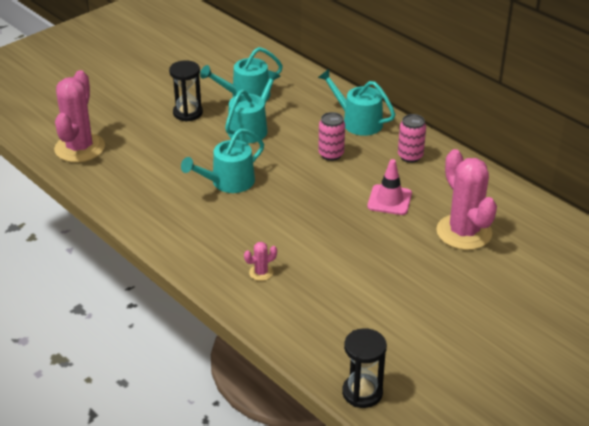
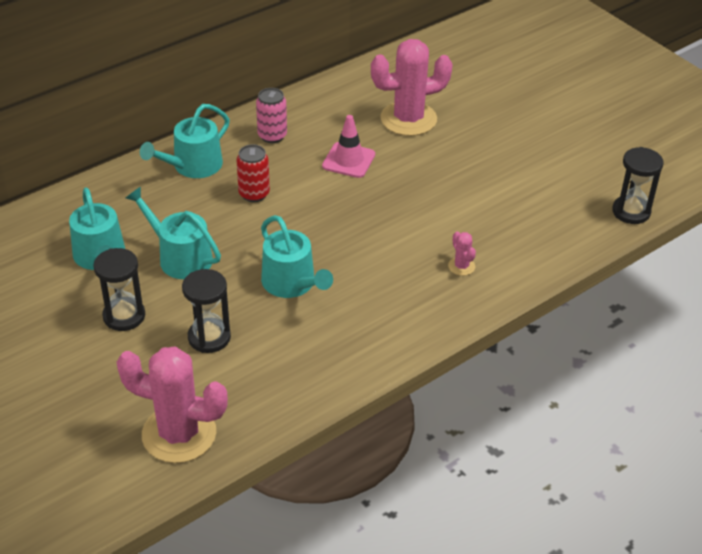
camera: 85 degrees left, 5 degrees up
pink can [318,112,345,161] -> red can [236,144,270,202]
none -> black hourglass [182,269,231,353]

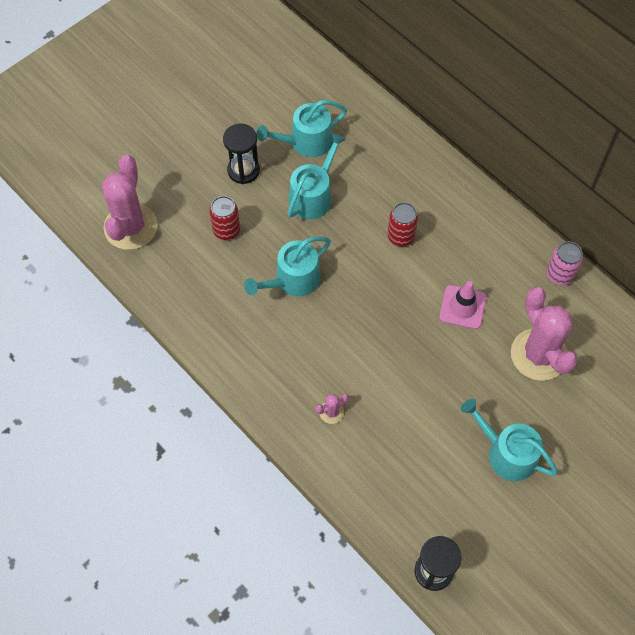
camera: 85 degrees right, 20 degrees up
turquoise watering can [140,104,230,178] -> turquoise watering can moved to [461,399,558,481]
black hourglass [182,269,231,353] -> red can [209,196,240,240]
pink can [256,88,287,143] -> pink can moved to [547,241,583,285]

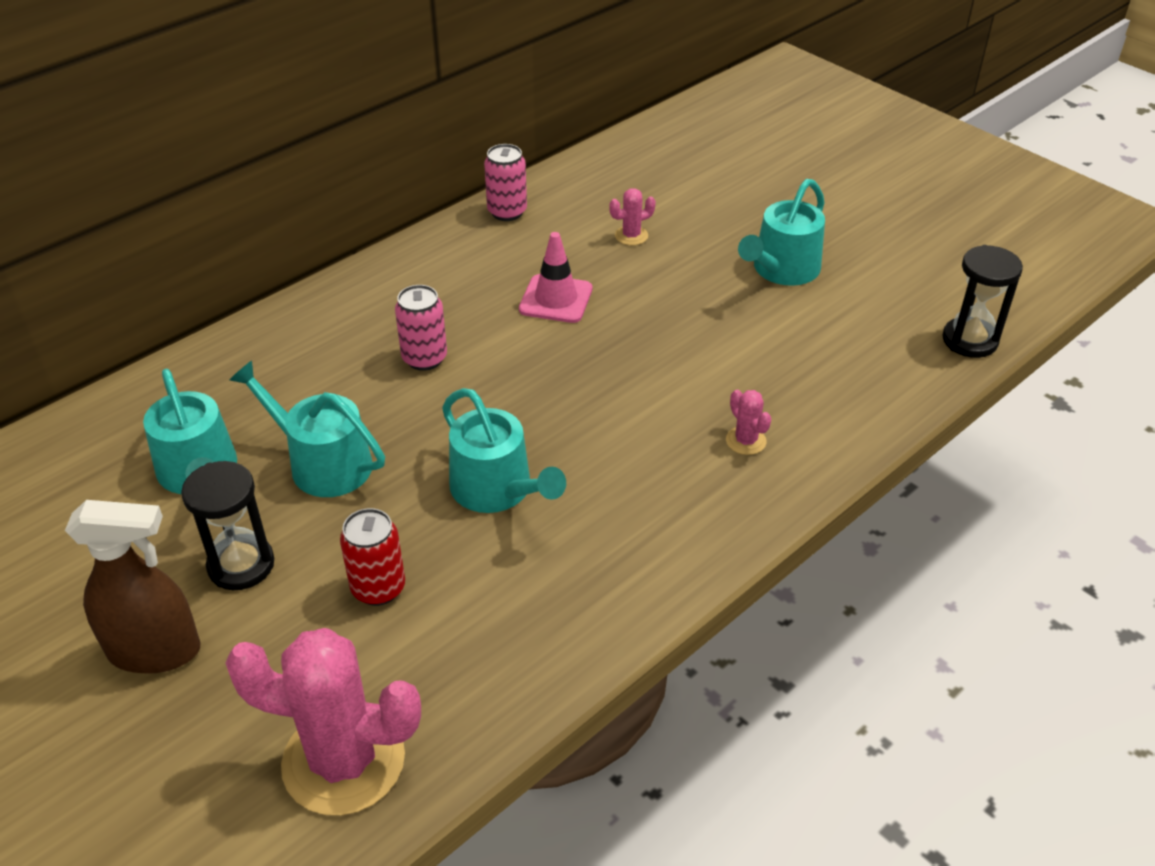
camera: 90 degrees left, 20 degrees down
red can [388,202,418,247] -> pink can [395,285,447,371]
pink cactus [511,287,578,380] -> pink cactus [609,188,656,245], size x0.42
none -> brown spray bottle [65,500,201,674]

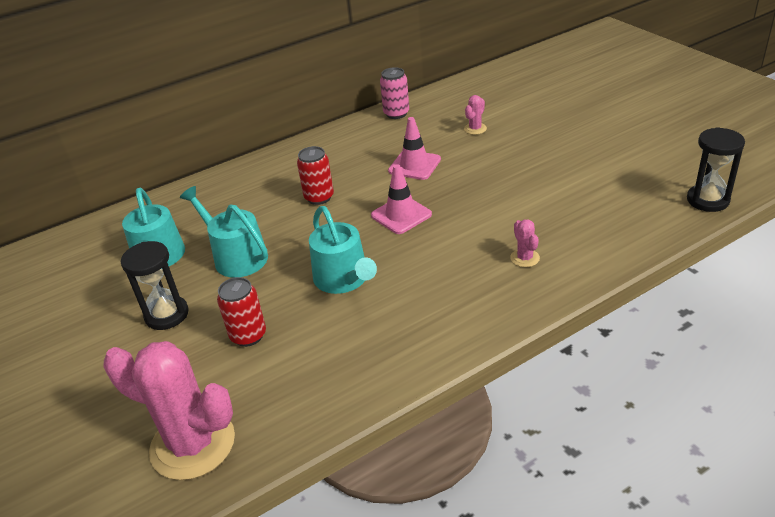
camera: 15 degrees right, 5 degrees down
brown spray bottle [65,500,201,674] -> none
pink can [395,285,447,371] -> red can [297,146,334,205]
pink cactus [609,188,656,245] -> pink cactus turned 45 degrees counterclockwise [464,95,487,135]
turquoise watering can [738,179,825,286] -> none
none -> pink traffic cone [371,164,432,234]

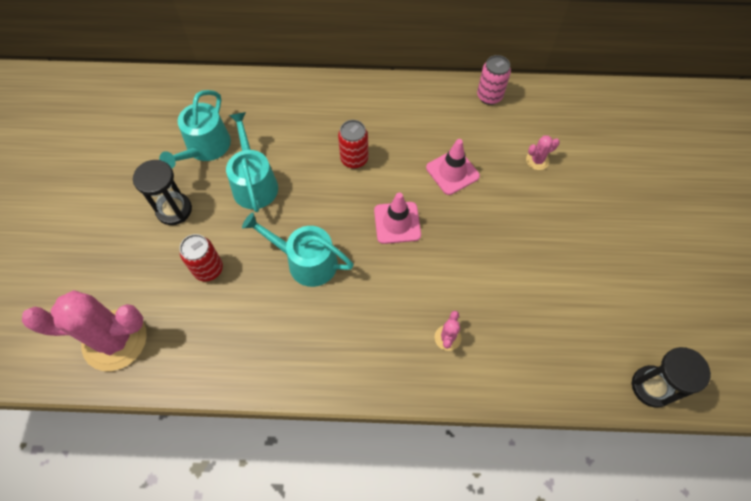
camera: 30 degrees right, 25 degrees up
pink cactus [104,341,235,480] -> pink cactus turned 60 degrees counterclockwise [22,290,147,371]
turquoise watering can [309,206,377,294] -> turquoise watering can turned 105 degrees clockwise [242,212,354,287]

